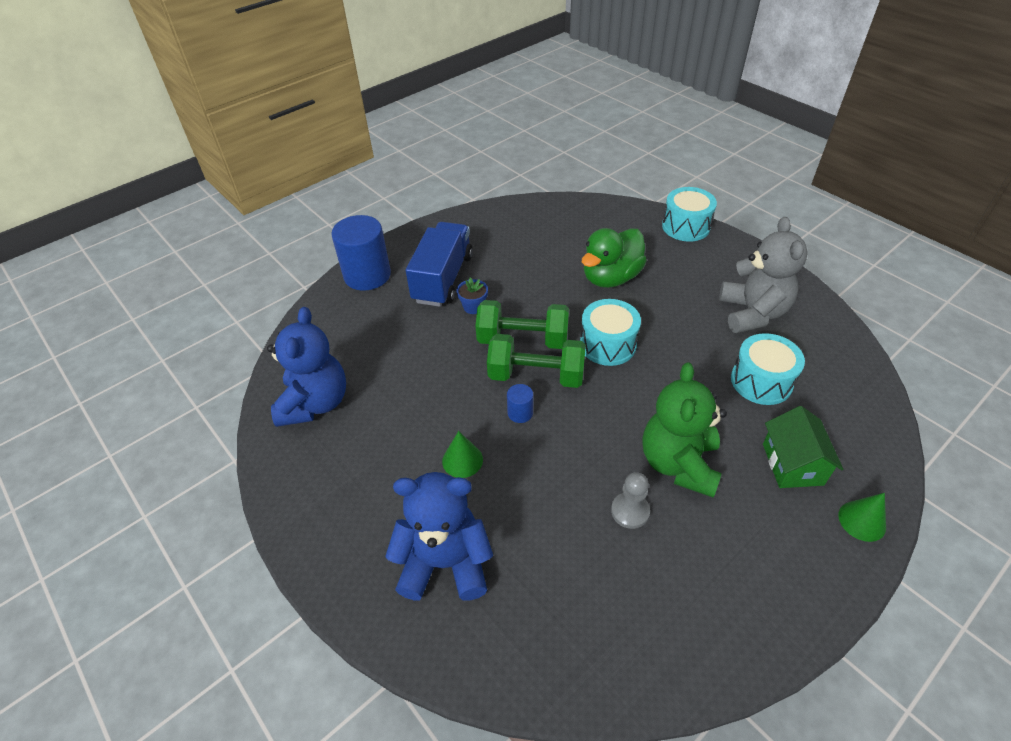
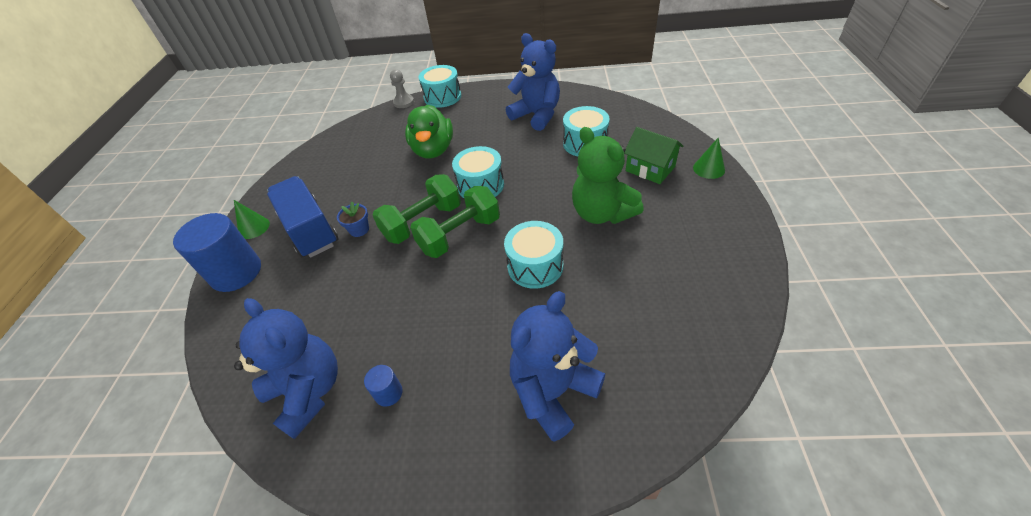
camera: 45 degrees left, 0 degrees up
green cone [442,431,483,478] -> green cone moved to [234,200,270,239]
blue cylinder [507,384,533,423] -> blue cylinder moved to [364,365,403,407]
grey pawn [611,472,650,529] -> grey pawn moved to [390,69,414,108]
grey teddy bear [719,217,808,333] -> blue teddy bear [506,33,560,131]
none -> turquoise drum [504,221,563,289]

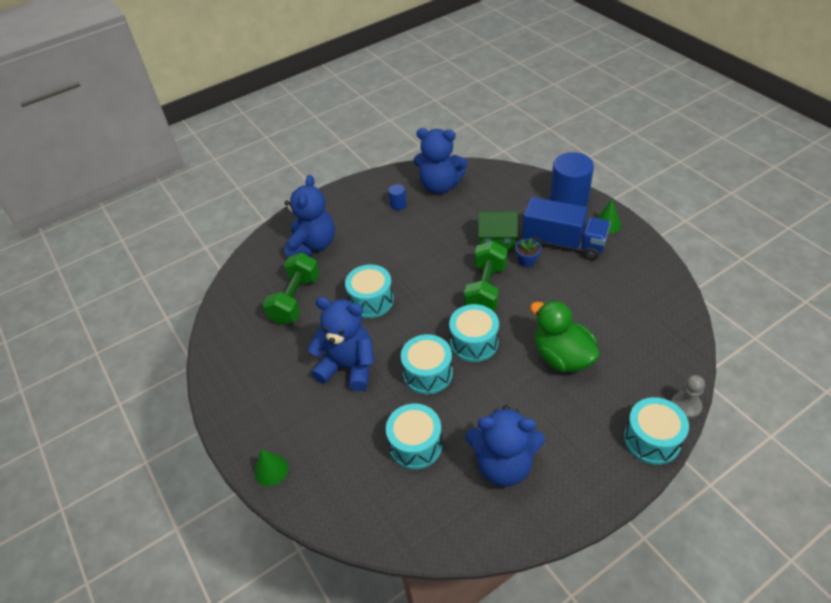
camera: 145 degrees right, 0 degrees up
green dumbbell [410,186,500,258] -> green dumbbell moved to [263,253,320,325]
green teddy bear [572,127,644,224] -> blue teddy bear [308,297,374,391]
green house [624,127,683,184] -> green house moved to [478,212,518,250]
none -> turquoise drum [401,334,453,395]

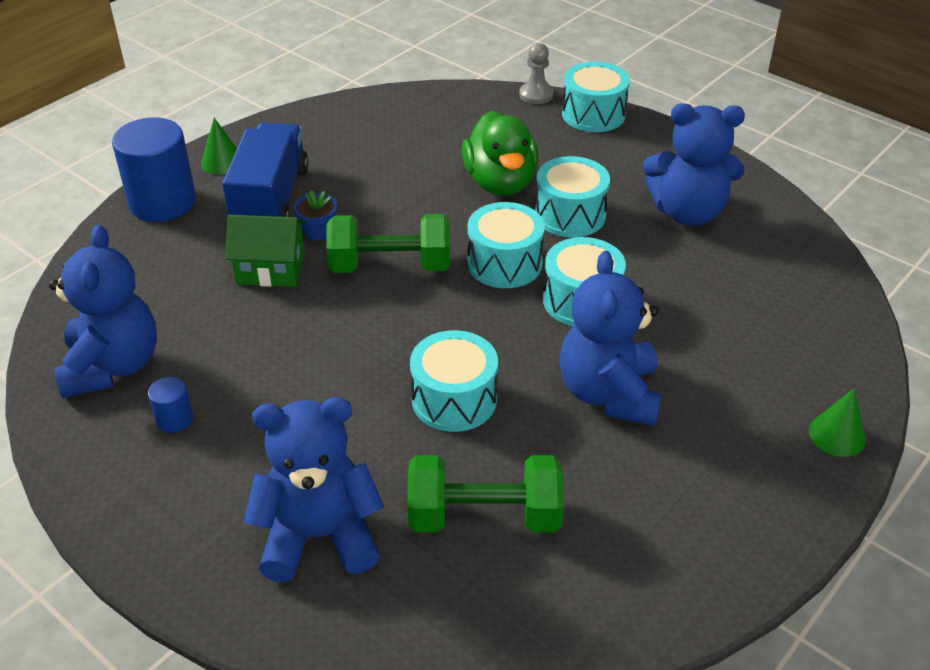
camera: 110 degrees left, 5 degrees down
turquoise drum [386,404,442,470] -> turquoise drum moved to [535,156,610,237]
blue teddy bear [465,405,545,487] -> blue teddy bear turned 105 degrees clockwise [643,103,745,226]
green house [478,212,518,250] -> green house turned 75 degrees counterclockwise [225,215,306,287]
green duck [530,300,600,372] -> green duck turned 45 degrees counterclockwise [462,111,539,195]

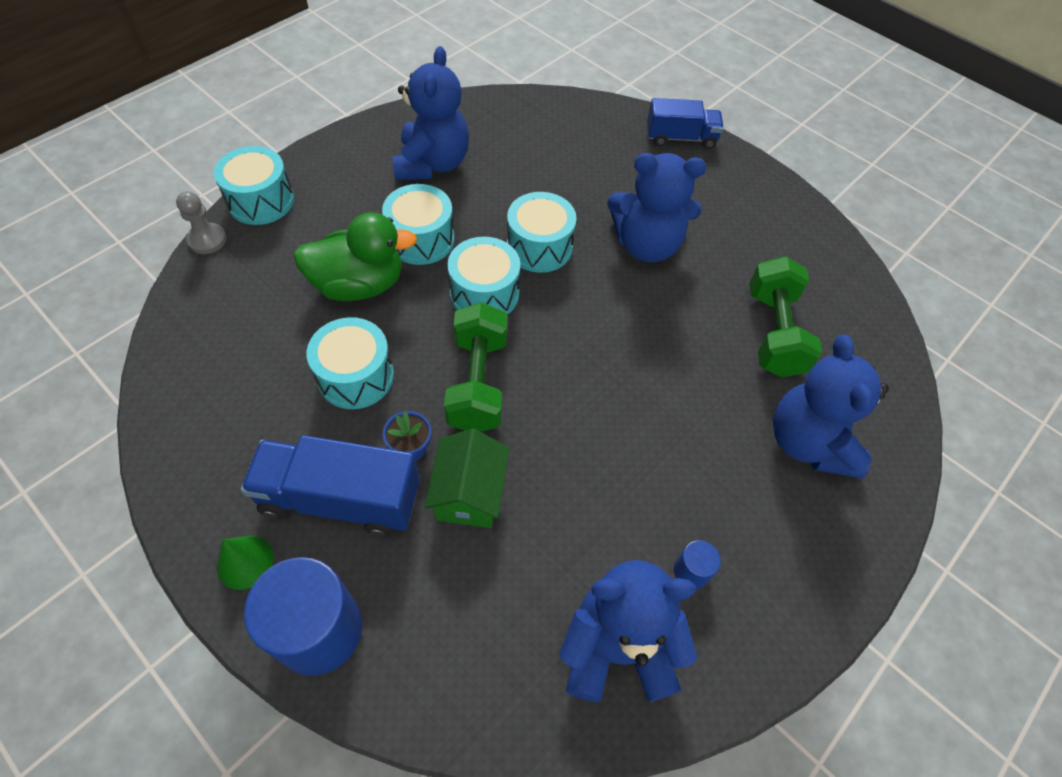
camera: 90 degrees left, 15 degrees up
turquoise drum [410,330,498,432] -> turquoise drum moved to [307,317,394,409]
green cone [809,389,866,457] -> blue truck [647,98,724,149]

